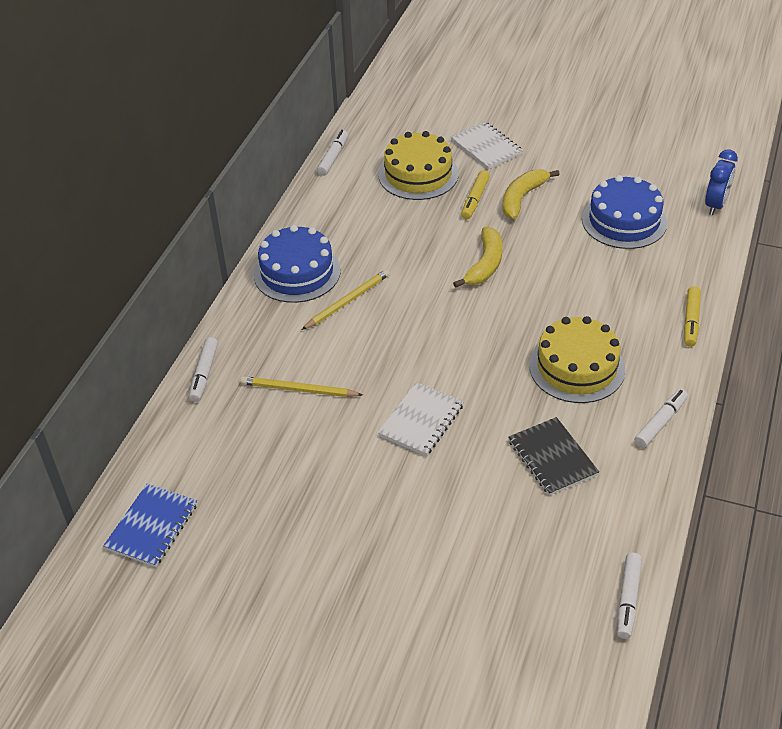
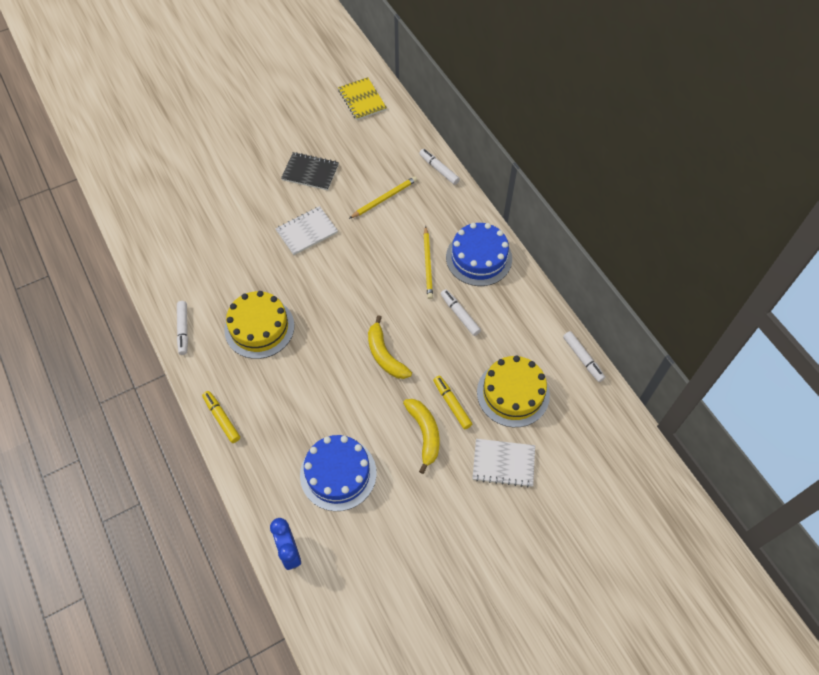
camera: 130 degrees right, 15 degrees up
blue notebook [103,484,197,567] -> yellow notebook [338,77,387,120]
white notebook [378,382,464,456] -> white notebook turned 75 degrees clockwise [276,206,338,255]
black notebook [508,417,599,496] -> black notebook moved to [281,152,339,190]
white marker [617,553,642,639] -> white marker moved to [441,289,481,336]

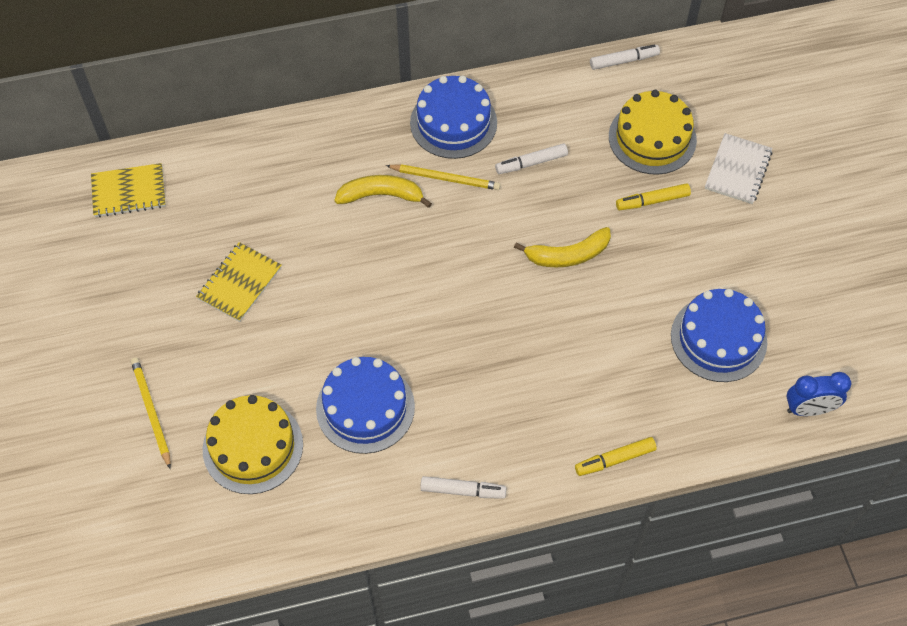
camera: 75 degrees left, 0 degrees up
yellow cake [224,291,294,359] -> yellow cake moved to [203,395,303,494]
white notebook [276,206,338,255] -> none
black notebook [281,152,339,190] -> yellow notebook [196,242,282,322]
yellow pencil [349,176,417,219] -> yellow pencil moved to [131,358,171,469]
yellow banana [403,399,440,474] -> yellow banana moved to [335,175,432,208]
white marker [419,149,460,185] -> none
none -> blue cake [316,357,415,454]

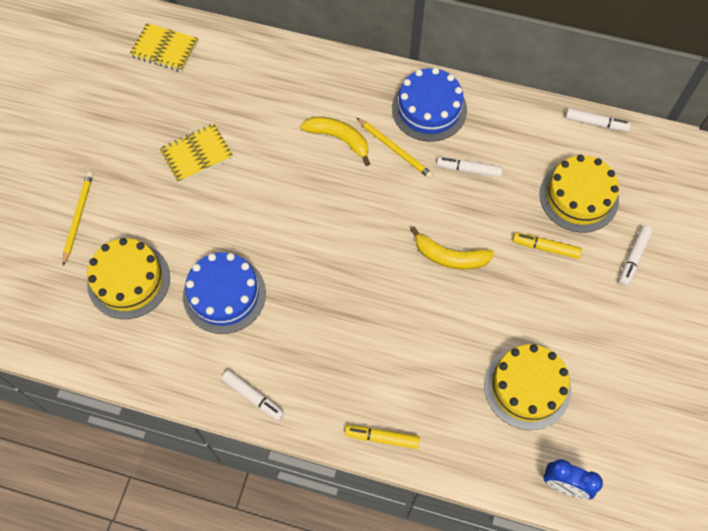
camera: 30 degrees right, 5 degrees up
blue cake [671,289,767,382] -> yellow cake [484,344,571,430]
white notebook [705,133,773,204] -> white marker [619,226,653,286]

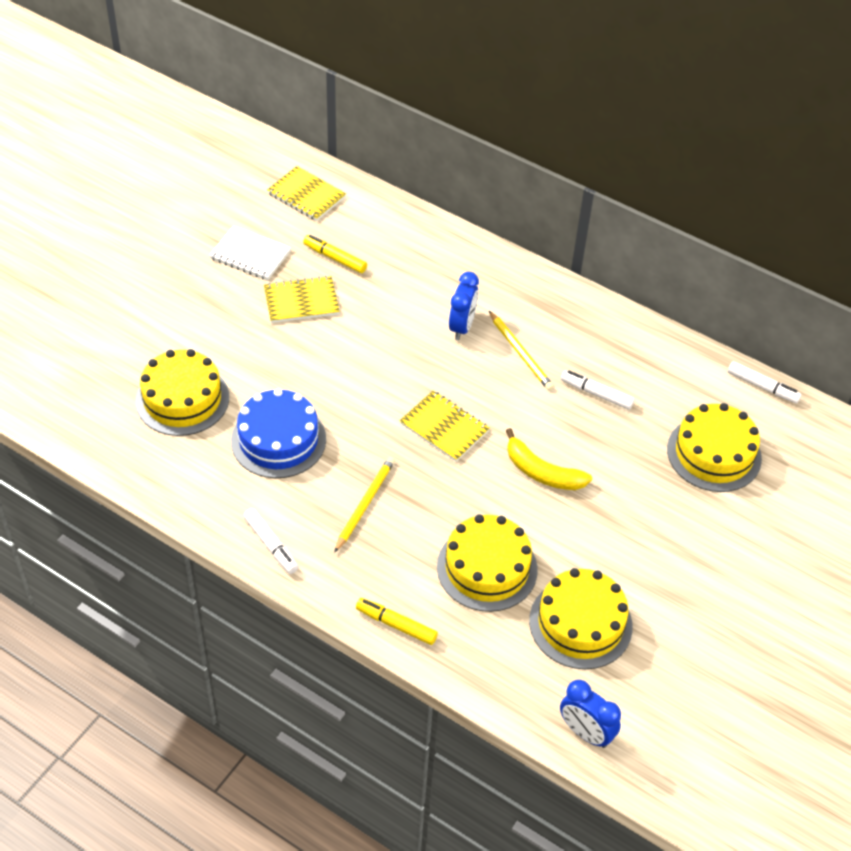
camera: 15 degrees right, 15 degrees down
yellow pencil [63,172,93,266] -> yellow pencil moved to [334,457,395,553]
yellow banana [300,117,370,166] -> blue clock [449,272,479,340]
blue cake [392,68,467,141] -> none
yellow marker [513,233,582,259] -> yellow marker moved to [303,235,367,273]
white marker [619,226,653,286] -> none
none -> white notebook [209,226,291,280]
none -> yellow notebook [400,391,490,462]
none -> yellow cake [437,514,538,612]

